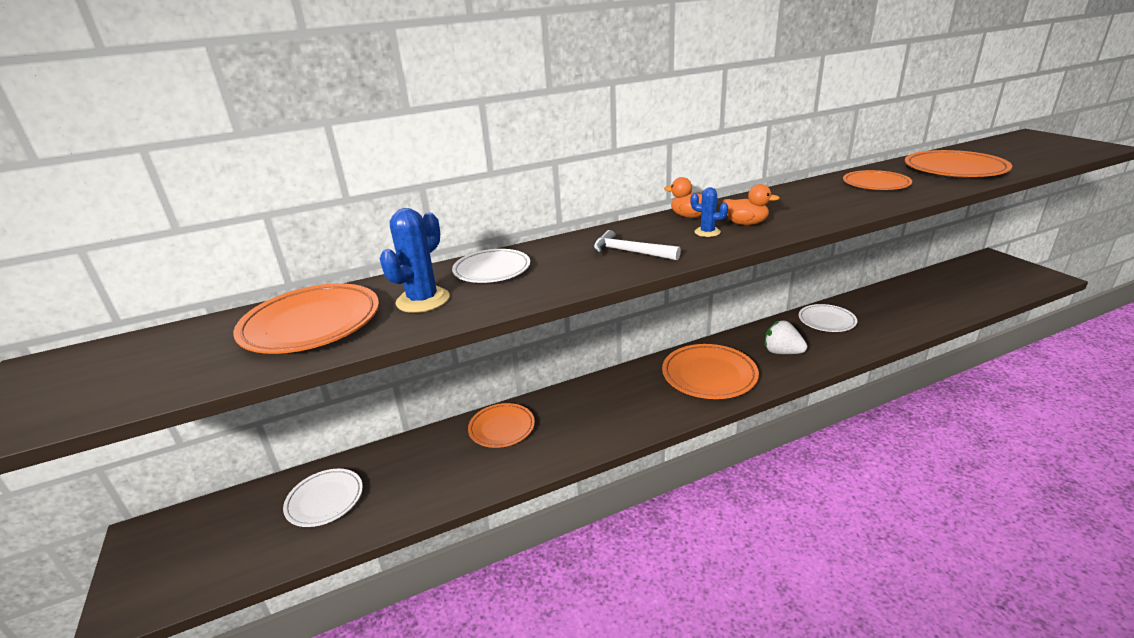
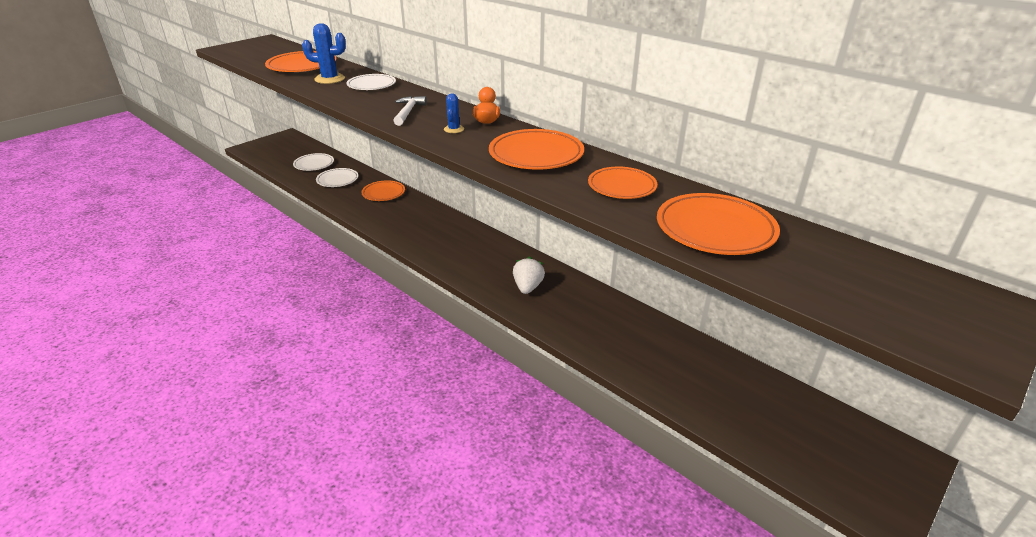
camera: 65 degrees right, 5 degrees up
orange plate [662,344,759,399] -> orange plate moved to [489,129,584,170]
orange duck [723,184,780,225] -> none
white plate [799,304,857,332] -> white plate moved to [316,168,358,187]

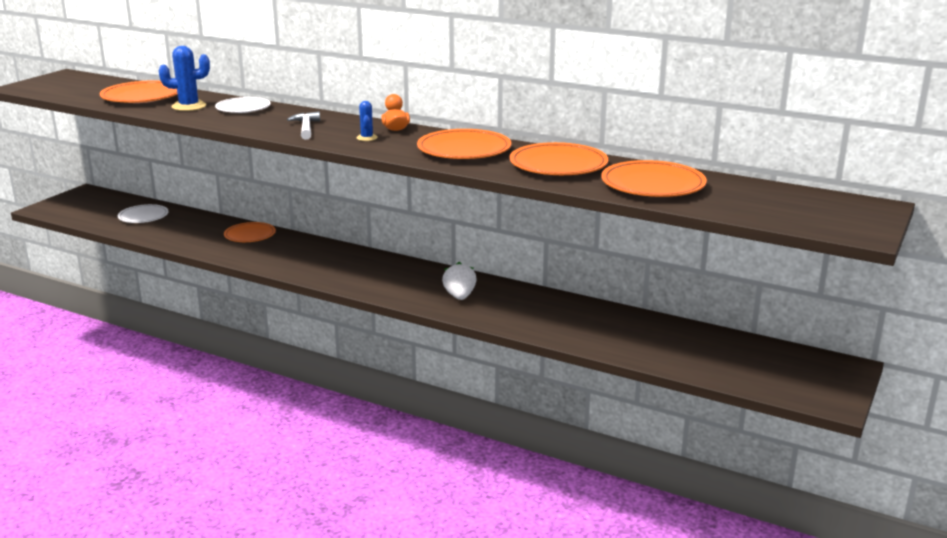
camera: 15 degrees left, 10 degrees down
white plate [316,168,358,187] -> none
orange plate [588,167,657,199] -> orange plate [509,142,608,175], size x1.53

